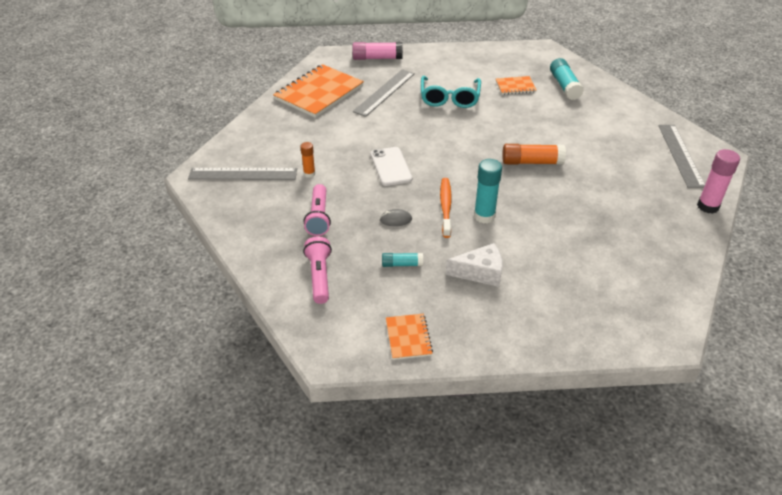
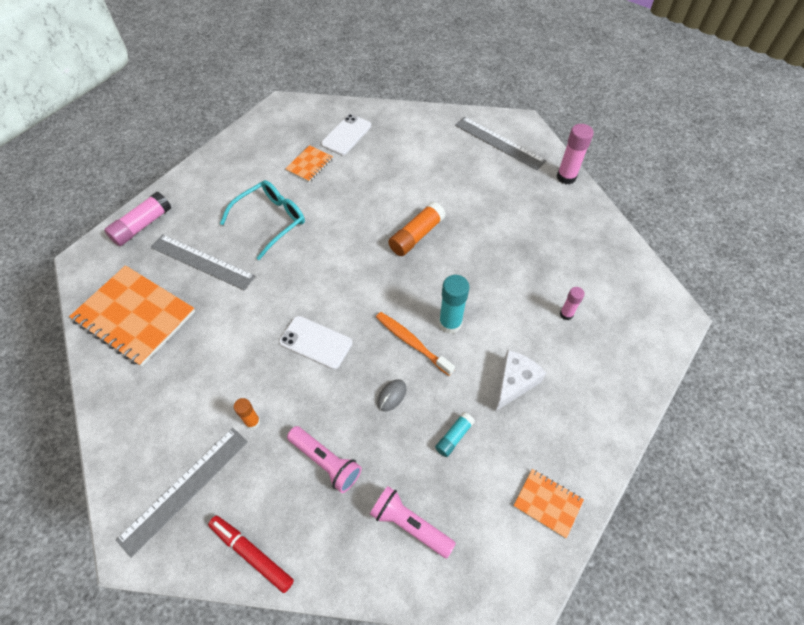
camera: 50 degrees left, 15 degrees up
orange notebook [273,64,364,118] -> orange notebook turned 45 degrees counterclockwise [69,265,195,366]
grey ruler [353,69,415,117] -> grey ruler turned 45 degrees counterclockwise [150,234,256,291]
turquoise glasses [421,76,481,108] -> turquoise glasses turned 90 degrees counterclockwise [220,180,305,260]
turquoise glue stick [550,58,584,100] -> white phone [321,114,371,155]
none -> red marker [208,516,294,593]
none -> pink glue stick [560,287,585,320]

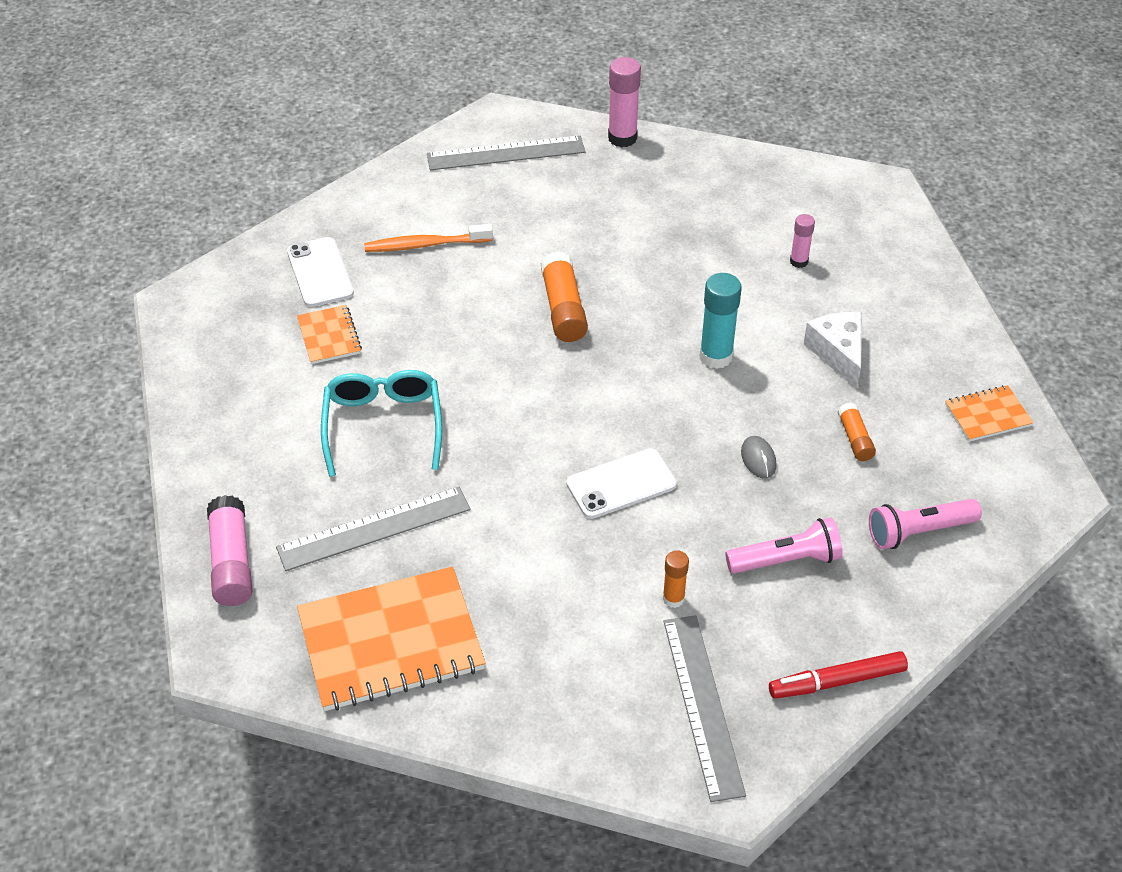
camera: 50 degrees left, 10 degrees down
orange toothbrush [376,312,455,376] -> orange toothbrush moved to [364,224,493,252]
turquoise glue stick [435,412,475,457] -> orange glue stick [838,403,876,461]

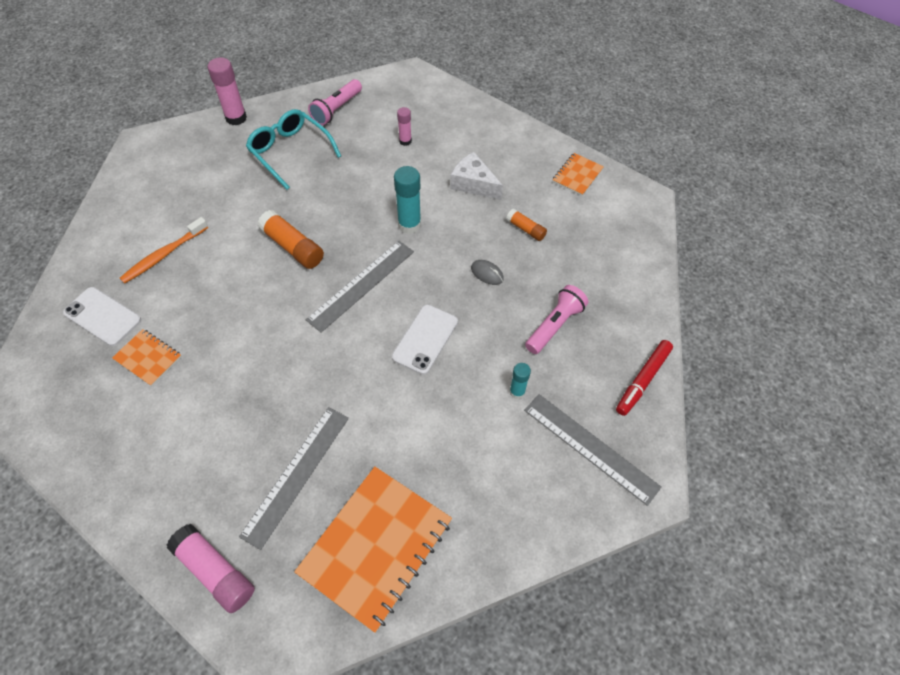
camera: 40 degrees left, 10 degrees up
turquoise glasses [321,370,442,477] -> turquoise glasses moved to [246,109,341,190]
grey ruler [427,136,585,170] -> grey ruler moved to [306,241,414,333]
orange glue stick [663,550,689,608] -> turquoise glue stick [509,363,531,399]
pink flashlight [869,499,982,549] -> pink flashlight moved to [308,79,362,125]

